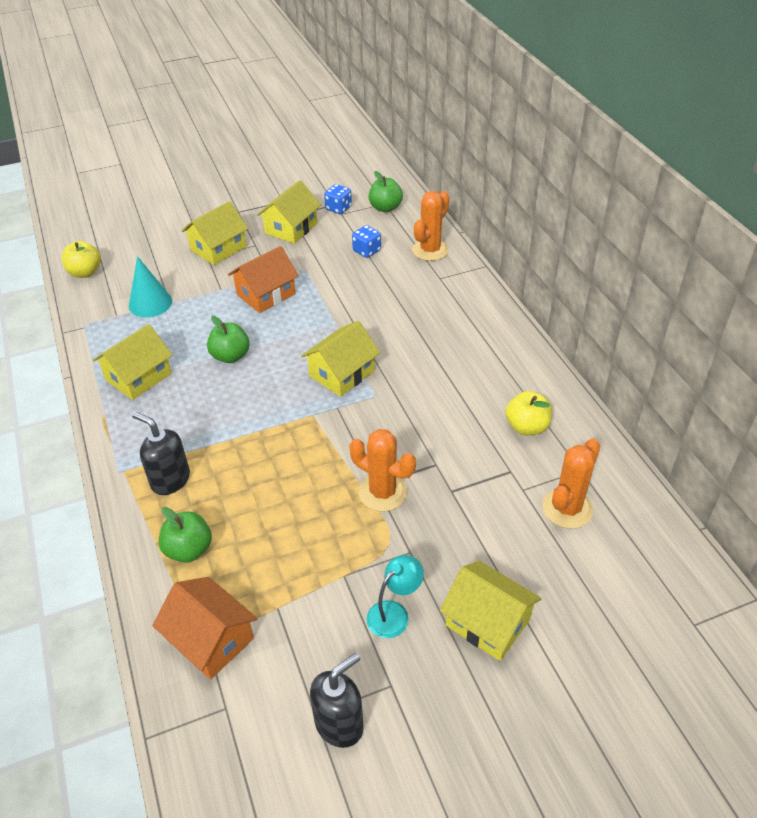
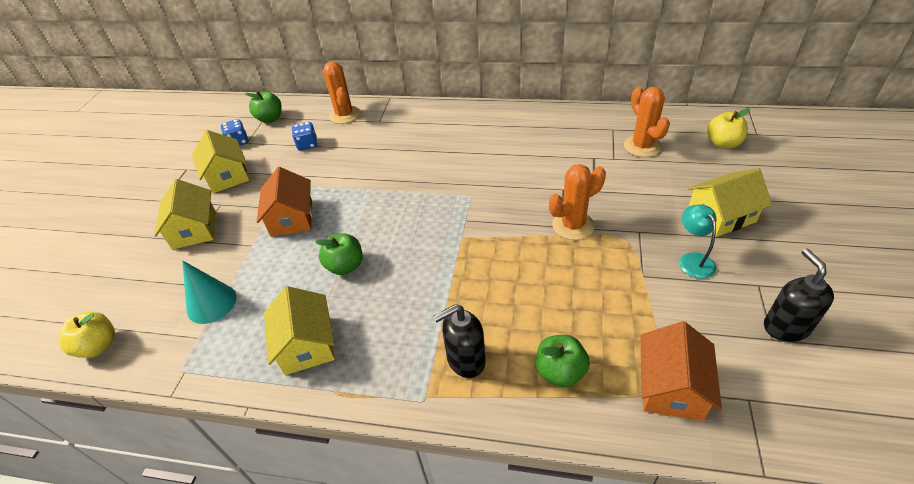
camera: 55 degrees left, 0 degrees up
orange house [152,577,258,680] -> orange house turned 60 degrees counterclockwise [641,321,722,421]
yellow house [301,321,380,397] -> none
yellow apple [505,391,552,435] -> yellow apple moved to [707,108,750,149]

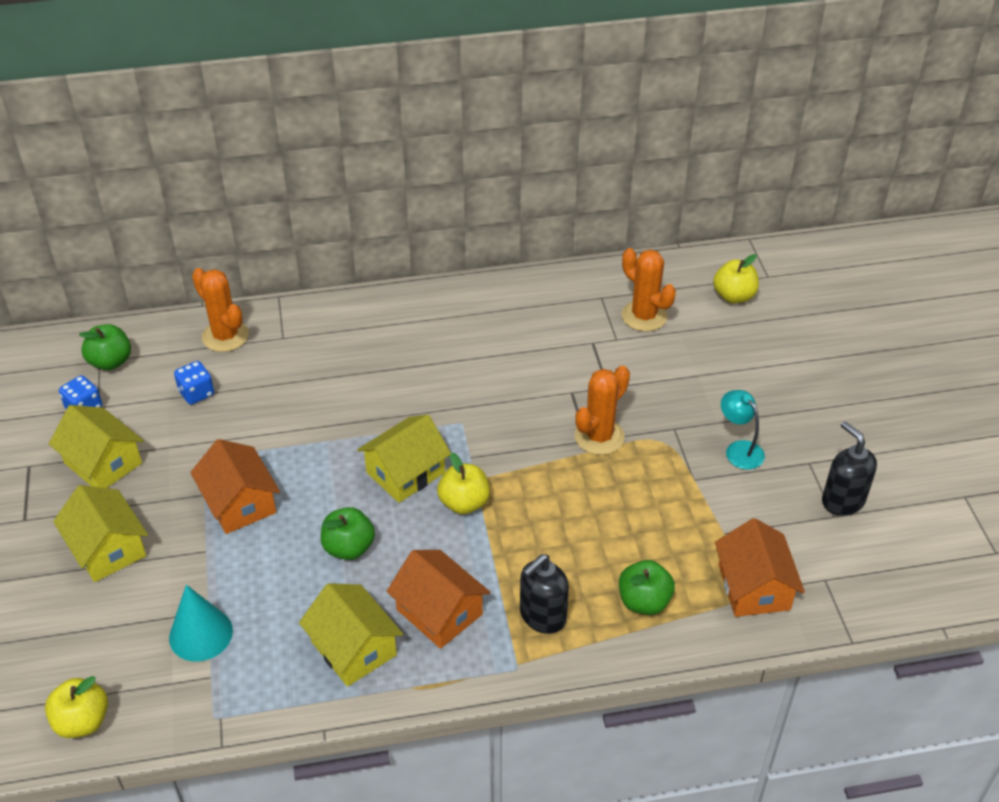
camera: 25 degrees left, 0 degrees up
yellow house [687,169,772,237] -> yellow house moved to [357,414,451,503]
none -> orange house [387,550,490,649]
none -> yellow apple [437,453,490,514]

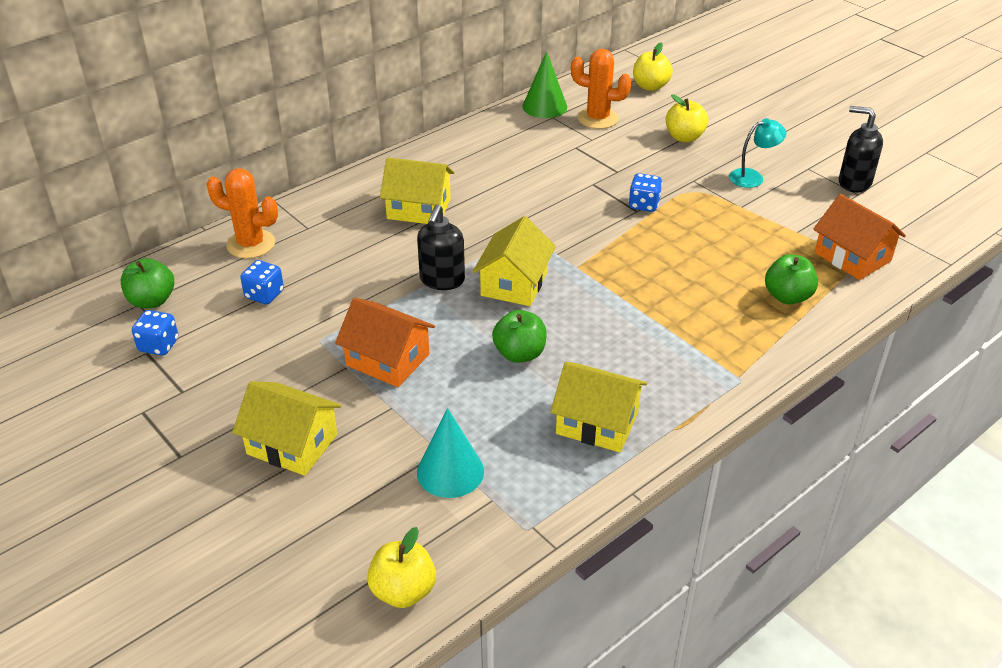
camera: 30 degrees left, 5 degrees down
yellow house [49,405,144,488] -> yellow house moved to [380,157,454,224]
orange house [387,550,490,649] -> none
yellow apple [437,453,490,514] -> yellow apple moved to [666,94,708,142]
black soap dispenser [520,554,569,634] -> black soap dispenser moved to [417,204,465,290]
orange cactus [575,366,630,455] -> blue dice [629,173,662,212]
turquoise lamp [721,390,765,470] -> turquoise lamp turned 135 degrees clockwise [729,118,786,188]
none -> green cone [522,51,567,118]

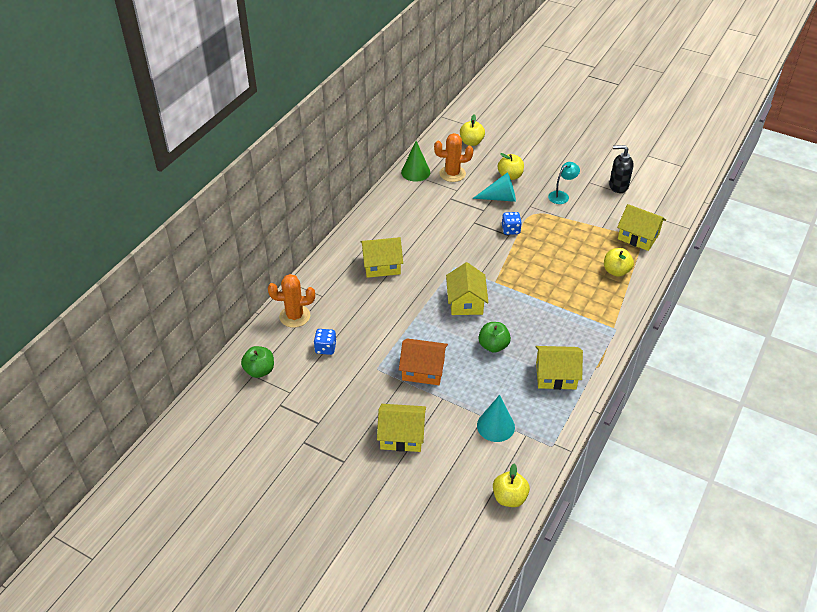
camera: 20 degrees left, 5 degrees up
blue dice [132,310,179,356] -> none
black soap dispenser [417,204,465,290] -> none
green apple [765,254,818,304] -> yellow apple [604,248,634,277]
orange house [813,194,906,280] -> yellow house [617,204,666,251]
none -> turquoise cone [473,172,516,202]

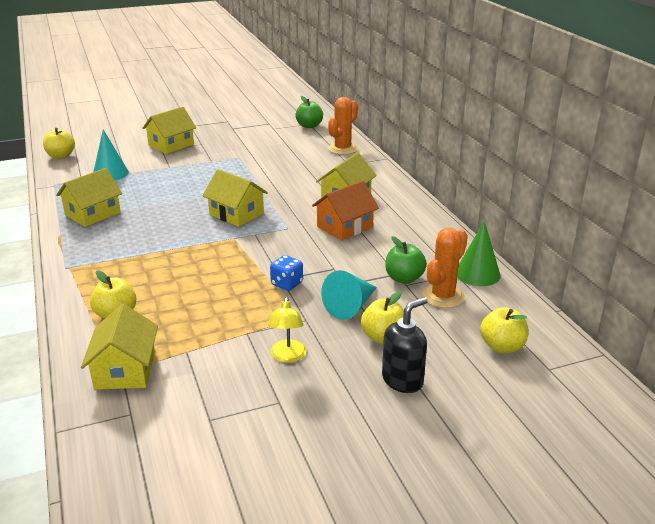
camera: 130 degrees right, 15 degrees down
blue dice [314,329,337,355] -> none
orange house [399,338,448,385] -> orange house moved to [312,181,379,241]
green apple [478,322,511,353] -> green apple moved to [385,236,427,284]
turquoise lamp [548,162,580,204] -> yellow lamp [268,297,306,363]
black soap dispenser [609,145,634,193] -> black soap dispenser moved to [382,297,428,393]
yellow house [617,204,666,251] -> yellow house turned 75 degrees counterclockwise [81,304,158,390]

